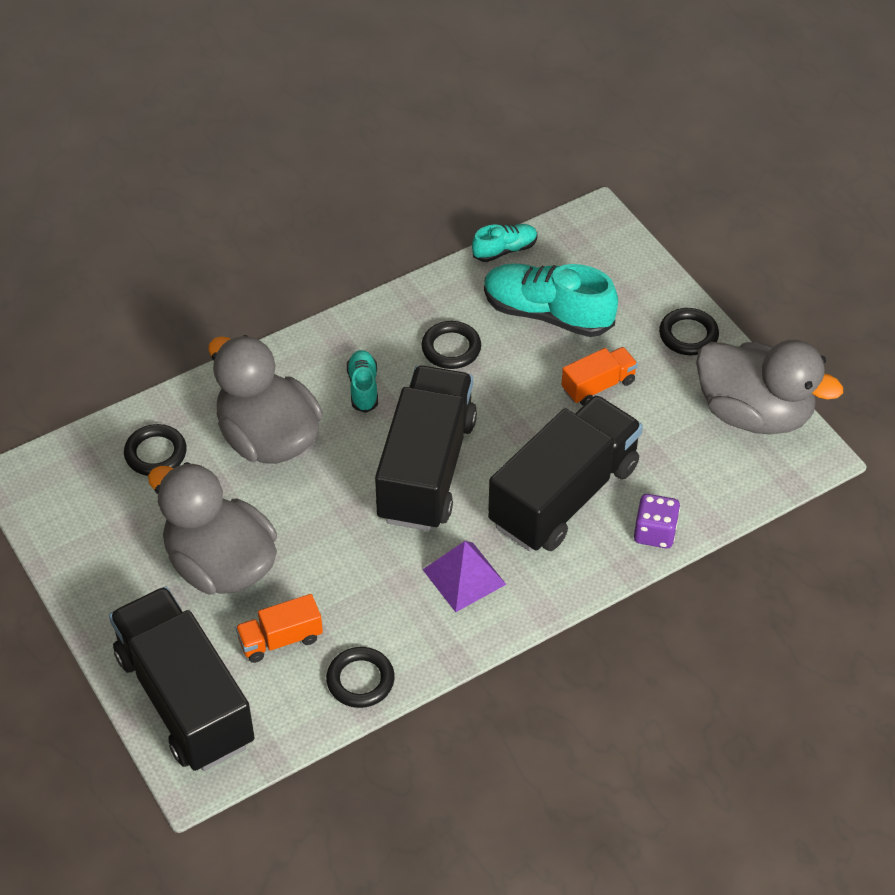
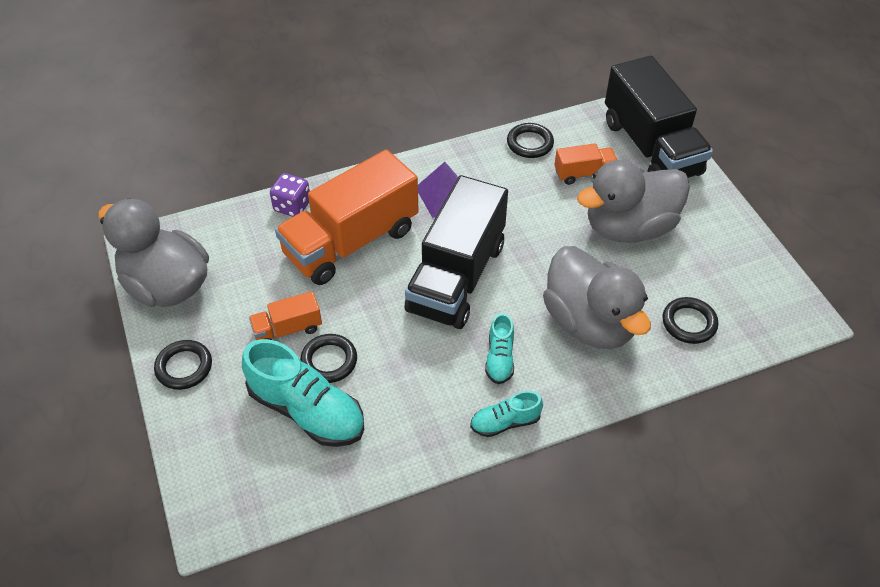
camera: 170 degrees left, 0 degrees up
grey duck [148,462,277,594] -> grey duck turned 105 degrees clockwise [577,160,690,243]
black ring [421,321,481,369] -> black ring moved to [300,334,357,383]
turquoise shoe [472,224,537,262] -> turquoise shoe moved to [470,391,543,437]
black truck [488,395,643,551] -> orange truck [275,150,419,285]

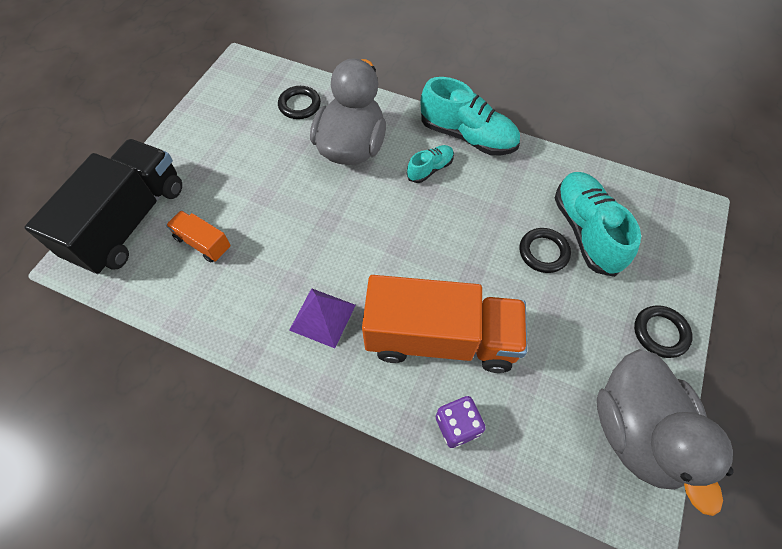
camera: 135 degrees left, 10 degrees up
orange truck [249,291,322,340] -> none
black truck [405,175,508,329] -> none
turquoise shoe [470,391,543,437] -> turquoise shoe [421,77,520,155], size x1.90
black ring [507,123,554,158] -> none
grey duck [577,160,690,243] -> none

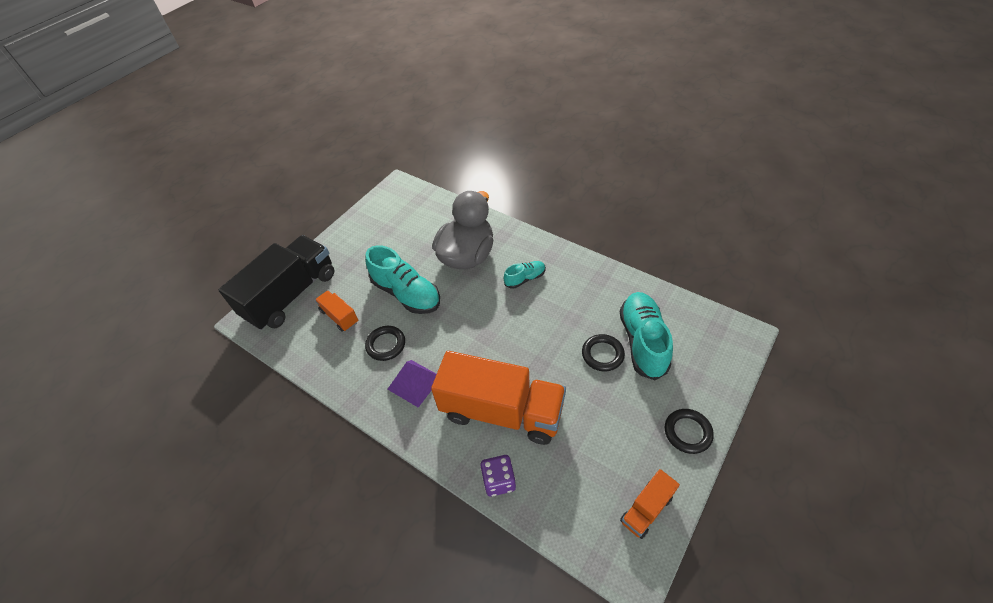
camera: 15 degrees right, 10 degrees down
black ring [278,86,321,119] -> black ring moved to [365,326,405,361]
turquoise shoe [421,77,520,155] -> turquoise shoe moved to [365,245,440,314]
grey duck [597,349,734,516] -> orange truck [620,469,680,539]

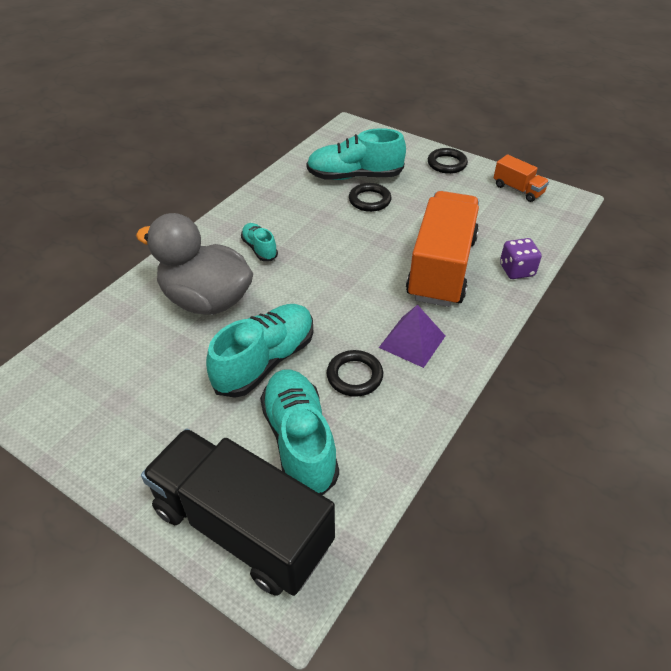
camera: 95 degrees left, 5 degrees down
orange truck [315,290,358,332] -> turquoise shoe [260,369,339,495]

